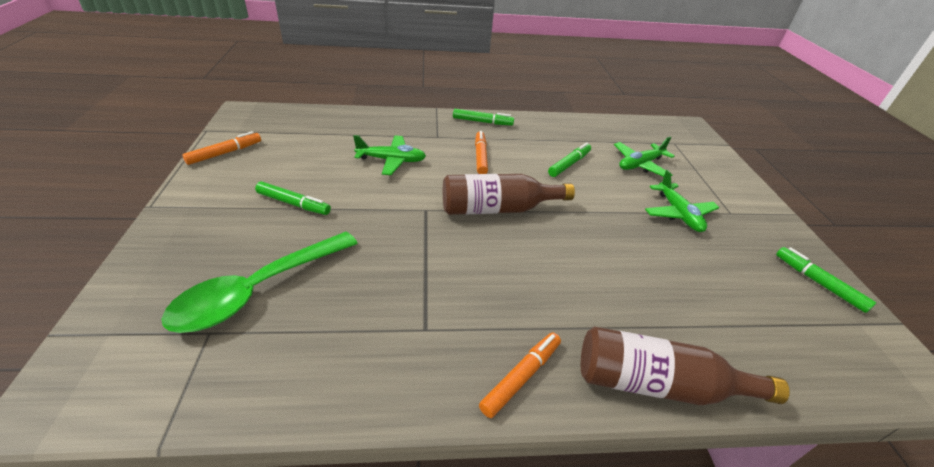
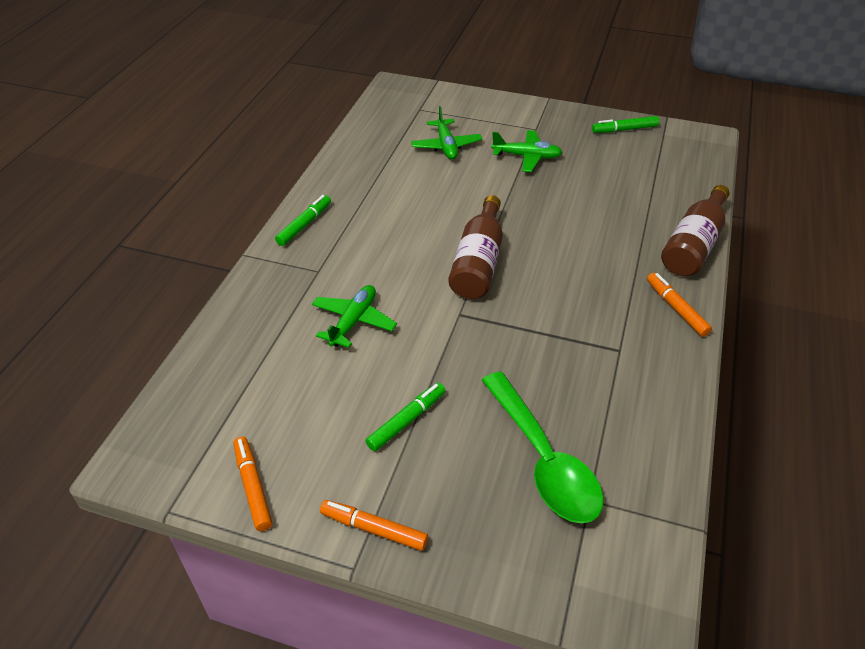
camera: 65 degrees left, 5 degrees up
orange marker [475,131,488,174] -> orange marker moved to [320,500,428,551]
green marker [548,142,591,177] -> none

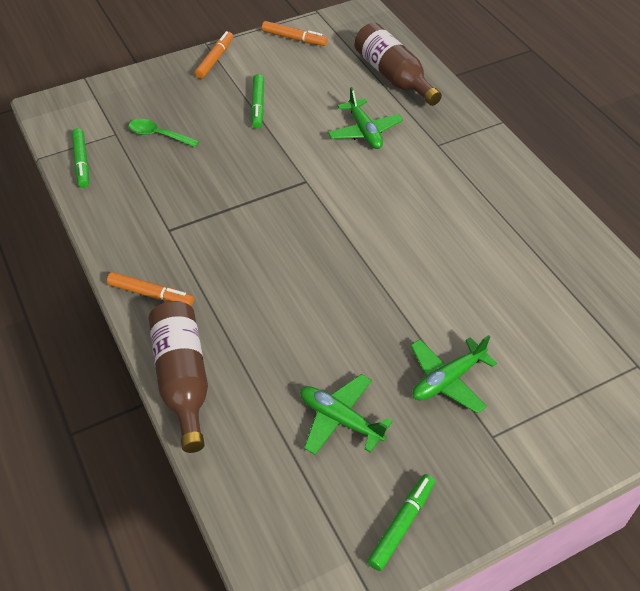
camera: 135 degrees right, 5 degrees up
green marker [275,195,331,246] -> green marker moved to [72,128,89,188]
orange marker [320,500,428,551] -> orange marker turned 45 degrees counterclockwise [195,31,233,79]
green plane [411,106,482,160] -> green plane moved to [300,374,393,455]
brown bottle [448,195,503,299] -> brown bottle moved to [354,23,442,106]
green spoon [482,372,604,523] -> green spoon [129,119,199,147], size x0.51

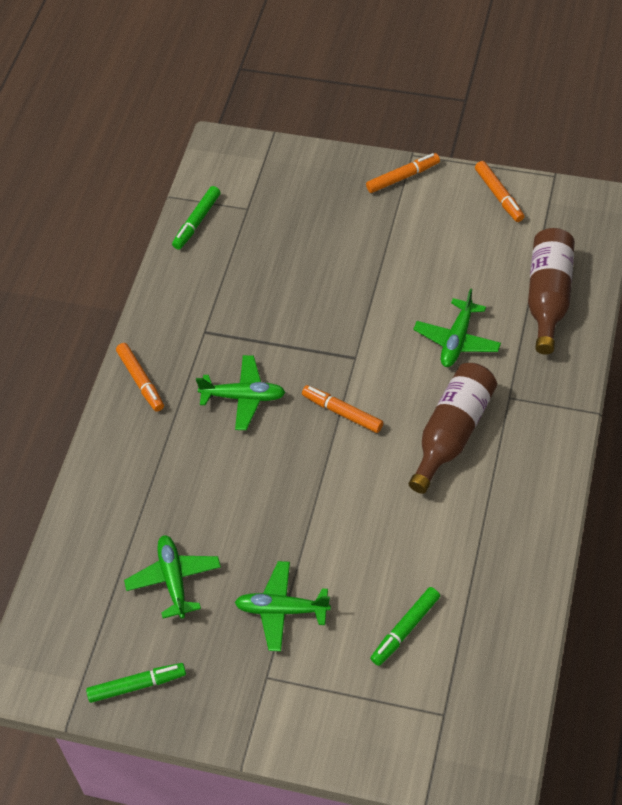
camera: 45 degrees right, 5 degrees up
green spoon [129,119,199,147] -> none
brown bottle [148,301,208,453] -> brown bottle moved to [409,363,497,494]
green marker [251,74,264,129] -> green marker moved to [370,587,440,666]
none -> green plane [196,355,285,430]
none -> orange marker [302,385,383,433]

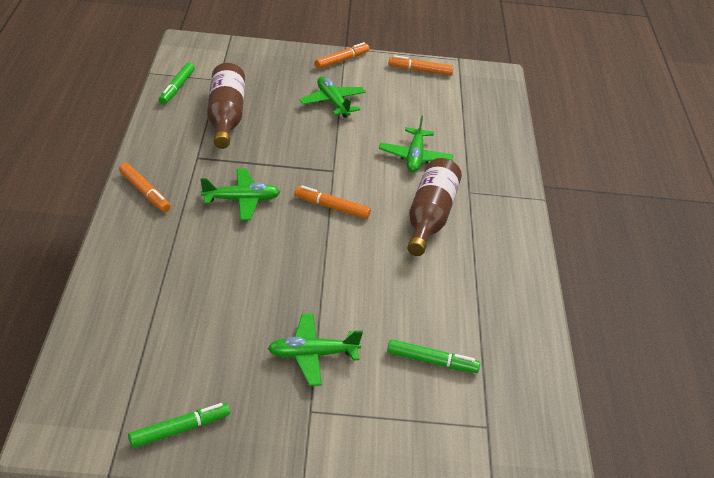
camera: 20 degrees left, 15 degrees down
green plane [124,535,221,619] -> green plane moved to [299,76,366,118]
green marker [370,587,440,666] -> green marker turned 105 degrees counterclockwise [387,339,480,373]
orange marker [475,161,525,222] -> orange marker turned 135 degrees clockwise [389,55,454,75]
brown bottle [528,228,575,355] -> brown bottle moved to [207,63,245,149]

